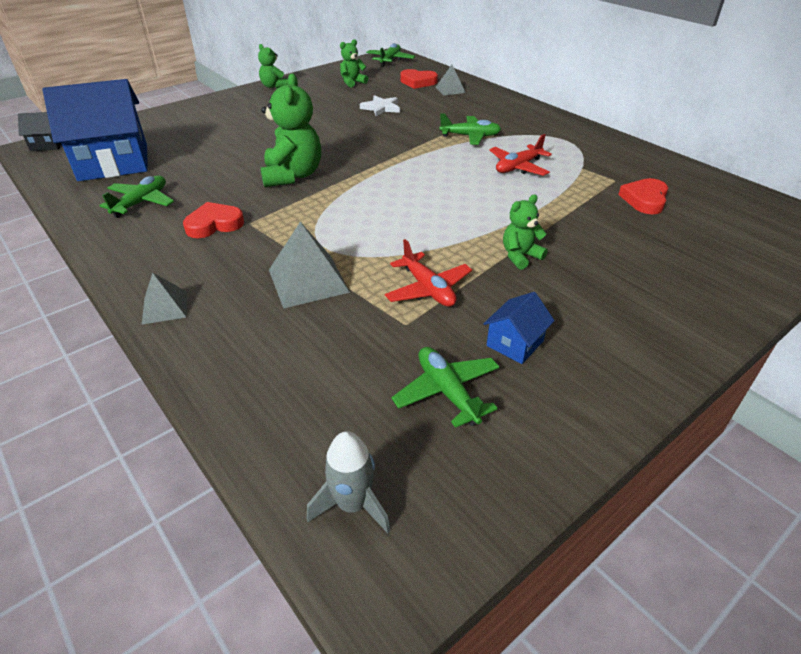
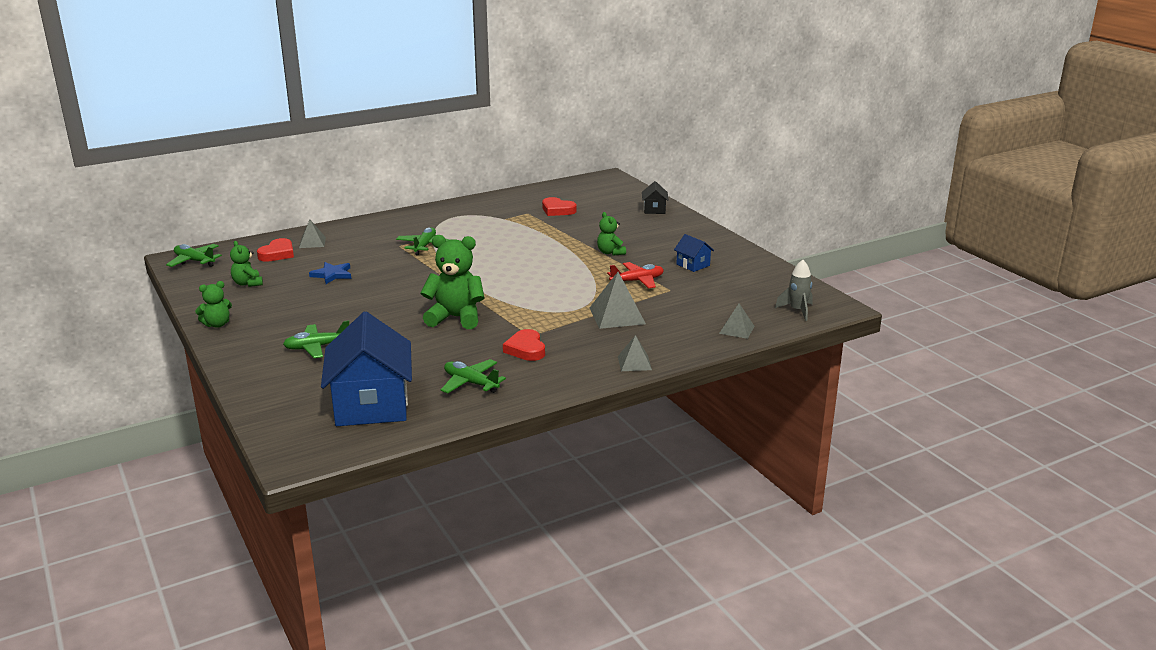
camera: 80 degrees left, 15 degrees down
black house [18,112,62,151] -> black house moved to [642,181,669,214]
white star [360,95,400,116] -> blue star [309,262,351,284]
green plane [391,347,500,428] -> green plane moved to [283,320,349,358]
red plane [489,134,552,176] -> none
none -> grey pyramid [719,303,755,339]

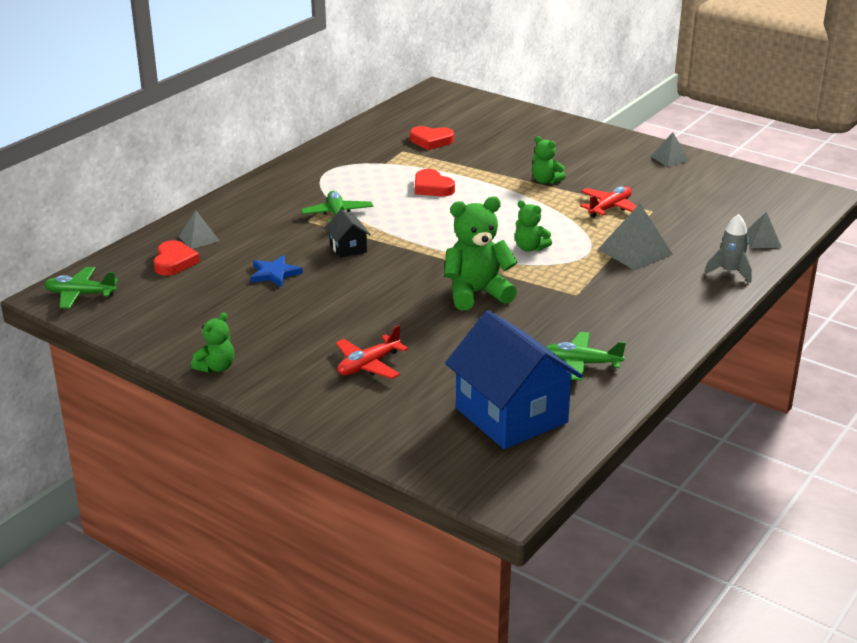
camera: 25 degrees left, 5 degrees up
green teddy bear [230,241,263,287] -> green teddy bear moved to [515,200,552,252]
green plane [283,320,349,358] -> red plane [336,325,409,379]
red heart [503,329,545,361] -> red heart moved to [415,169,455,196]
grey pyramid [618,335,652,371] -> grey pyramid moved to [650,132,690,167]
black house [642,181,669,214] -> black house moved to [325,209,371,258]
blue house [674,234,714,272] -> none
grey rocket [775,260,813,321] -> grey rocket moved to [705,214,752,283]

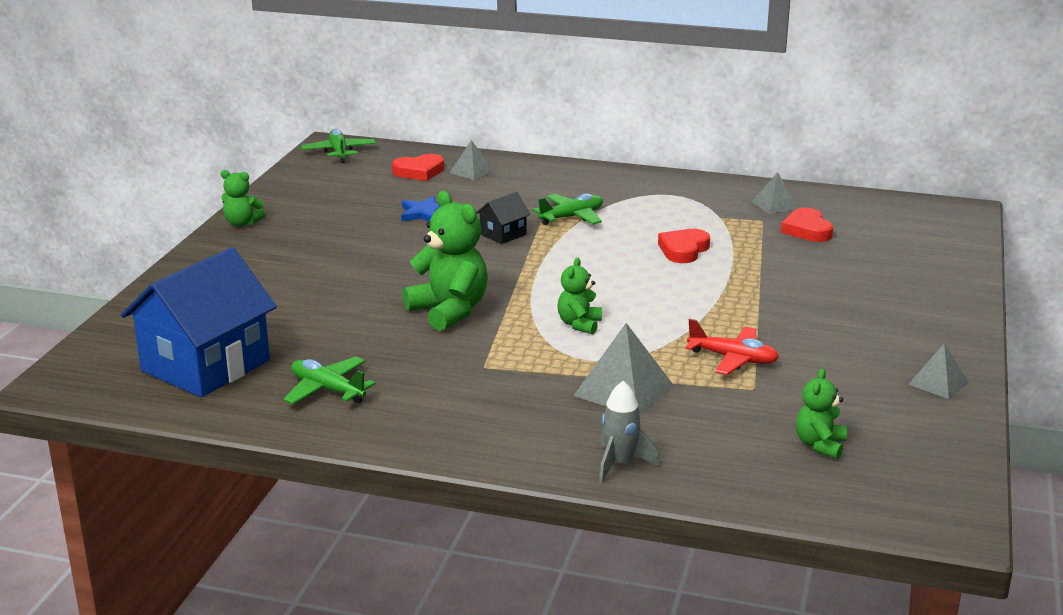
camera: 70 degrees right, 5 degrees down
red plane [336,325,409,379] -> none
green teddy bear [532,136,566,184] -> green teddy bear moved to [796,369,847,459]
green plane [546,332,626,381] -> green plane turned 45 degrees counterclockwise [284,356,376,404]
grey pyramid [747,212,782,248] -> grey pyramid moved to [752,172,798,214]

